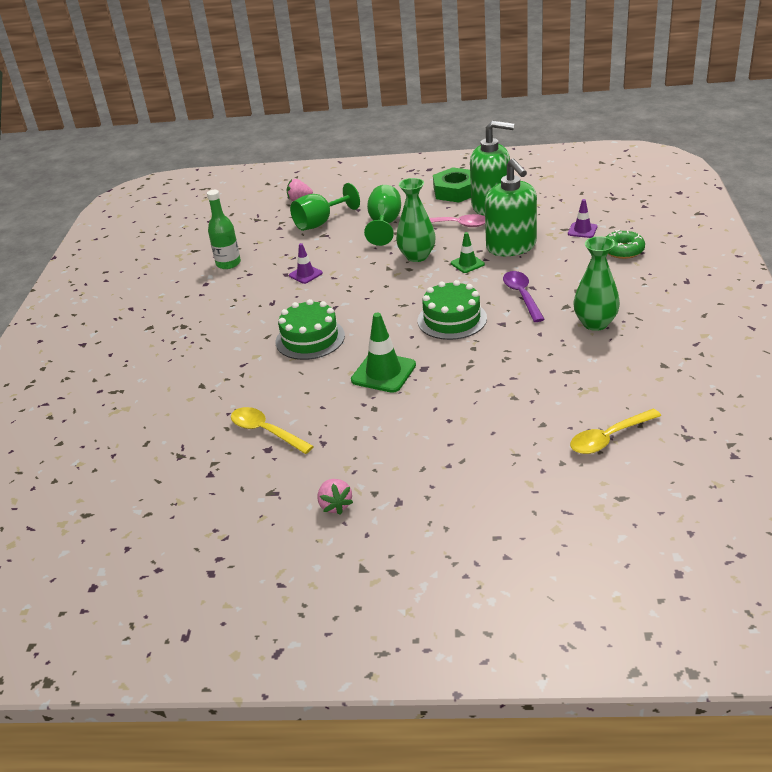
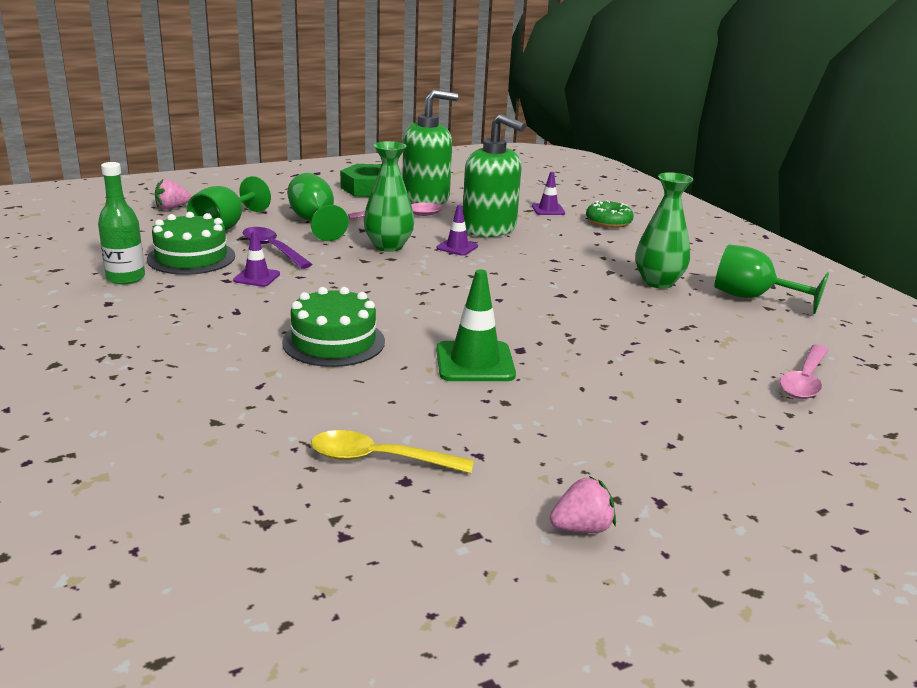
camera: 35 degrees left, 10 degrees down
pink strawberry [317,479,353,515] -> pink strawberry turned 60 degrees counterclockwise [550,476,616,533]
green cake [418,280,487,340] -> green cake moved to [147,212,235,275]
green traffic cone [451,232,485,273] -> purple traffic cone [437,205,478,256]
purple spoon [503,271,545,322] -> purple spoon moved to [243,227,312,268]
yellow spoon [570,409,661,454] -> pink spoon [780,344,829,399]
none -> green goblet [714,245,829,314]

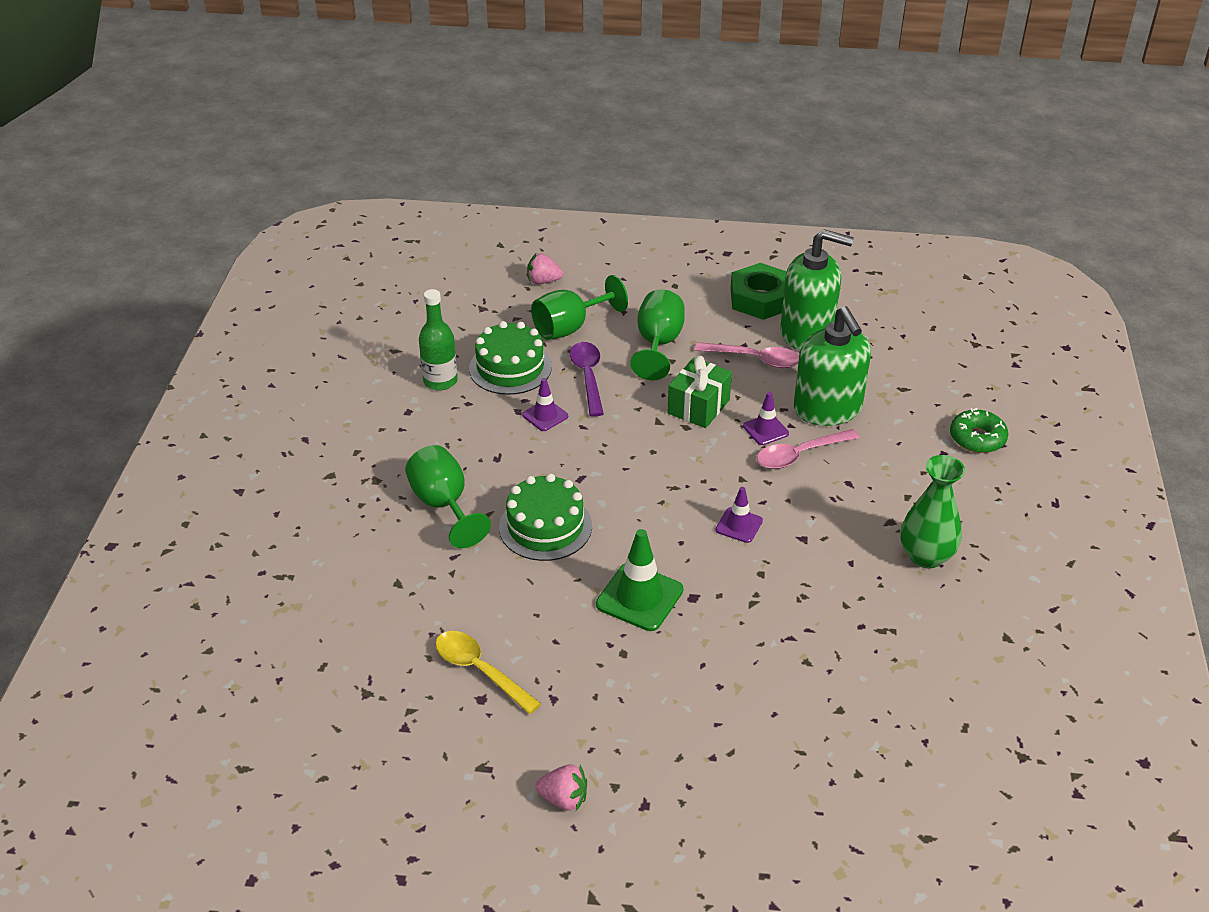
camera: 35 degrees right, 15 degrees up
green vase [364,141,415,252] -> green gift [668,356,732,428]
purple traffic cone [532,172,565,215] -> purple traffic cone moved to [716,487,763,543]
green goblet [714,245,829,314] -> green goblet moved to [405,445,491,548]
pink spoon [780,344,829,399] -> pink spoon moved to [757,429,859,469]

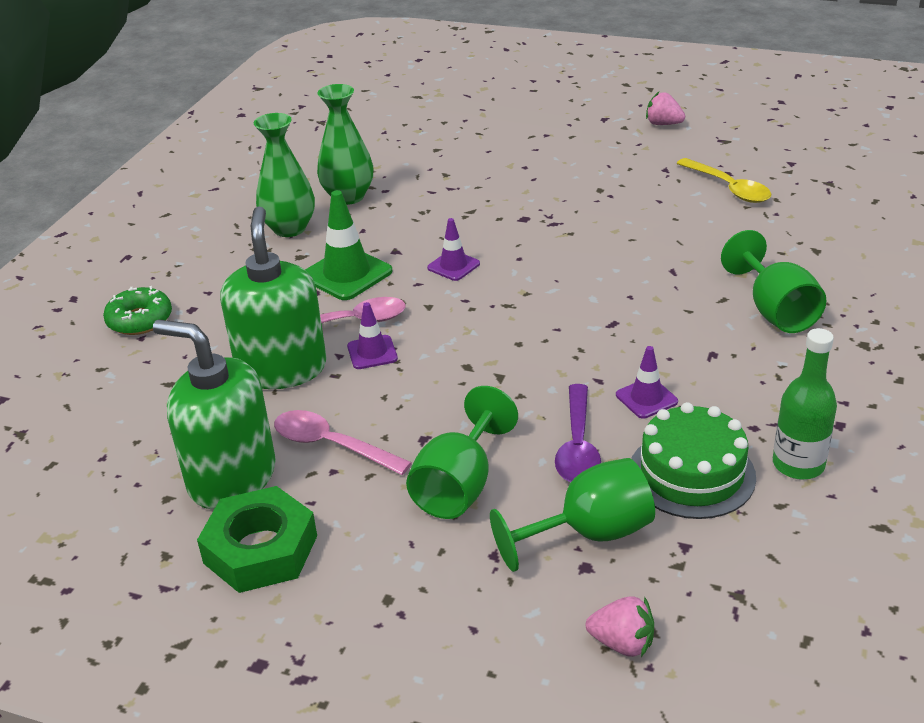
camera: 165 degrees left, 5 degrees down
green cake [499,474,592,561] -> none
green traffic cone [596,529,683,631] -> green traffic cone moved to [305,190,393,300]
green gift [668,356,732,428] -> none
none -> green vase [317,84,373,205]

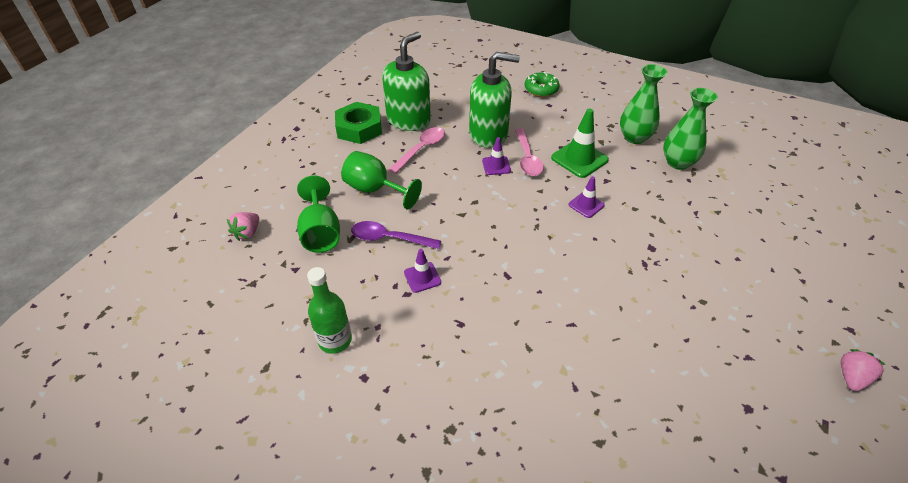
camera: 95 degrees right, 10 degrees up
green cake [631,402,756,519] -> none
yellow spoon [676,158,771,203] -> none
green goblet [721,230,827,333] -> none

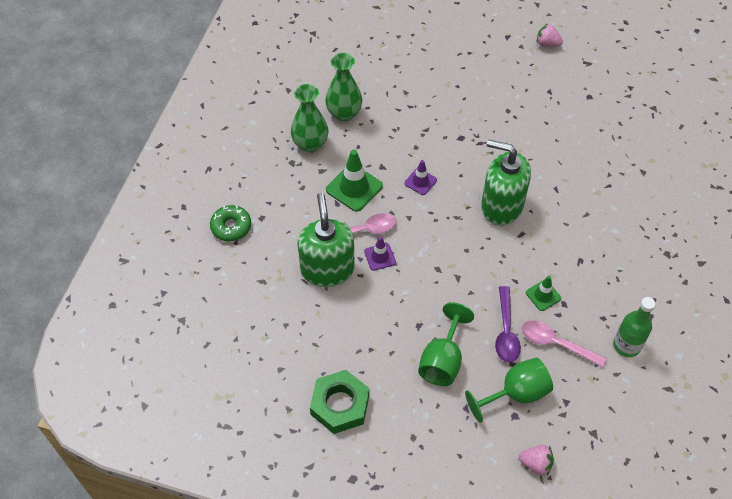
camera: 100 degrees left, 10 degrees up
green soap dispenser [382,32,431,131] -> green soap dispenser moved to [481,140,531,226]
pink spoon [389,127,445,174] -> pink spoon moved to [522,320,607,367]
purple traffic cone [404,249,441,293] -> green traffic cone [526,276,561,311]

